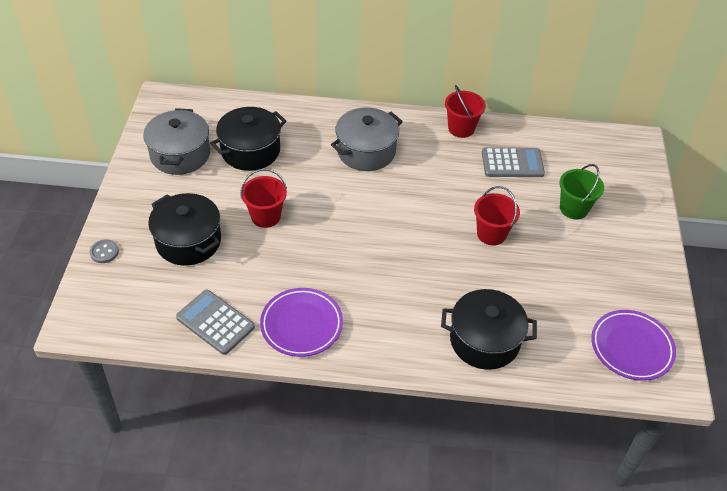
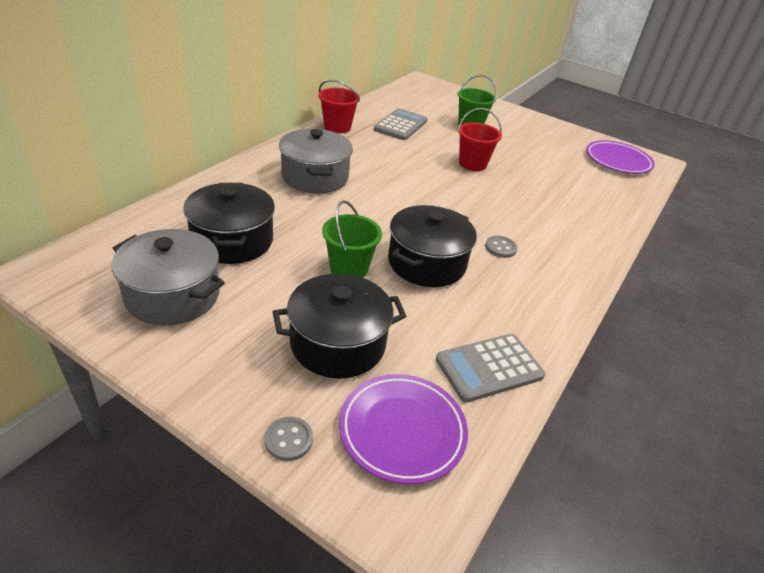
camera: 65 degrees left, 10 degrees down
red bucket [240,169,287,228] -> green bucket [322,200,382,278]
purple plate [260,288,343,357] -> purple plate moved to [339,374,468,484]
black pot [441,289,537,370] -> black pot moved to [388,205,477,287]
none -> grey button [485,236,518,258]

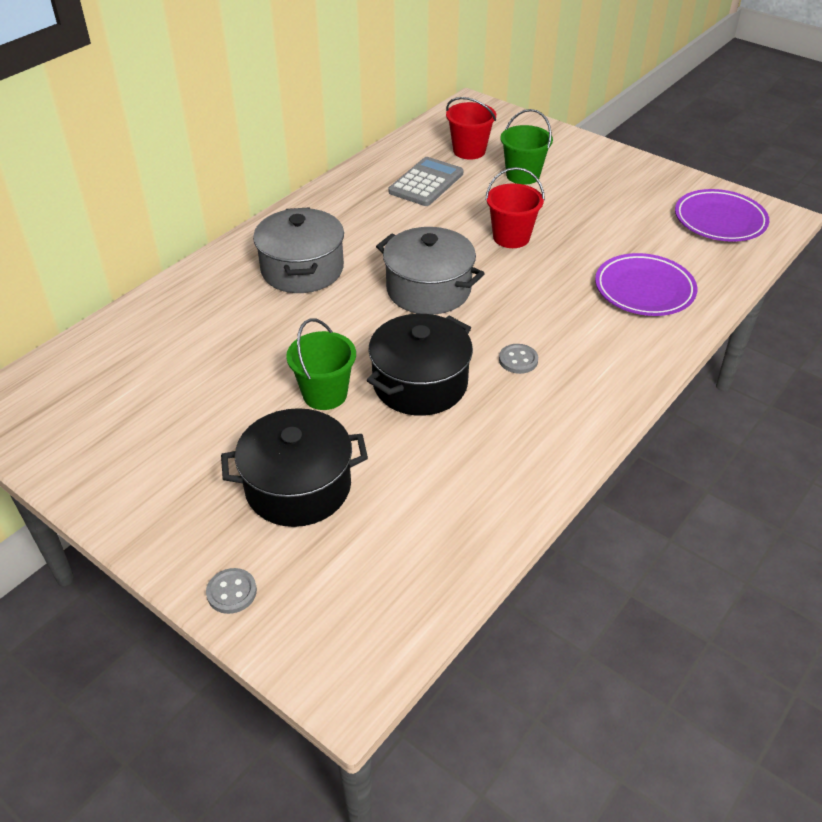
camera: 10 degrees right, 5 degrees up
grey pot [112,229,225,325] -> grey pot moved to [376,227,485,315]
black pot [183,183,275,264] -> none
red bucket [318,80,360,133] -> red bucket moved to [446,97,496,160]
purple plate [339,374,468,484] -> purple plate moved to [595,253,697,316]
grey calculator [436,334,545,403] -> none

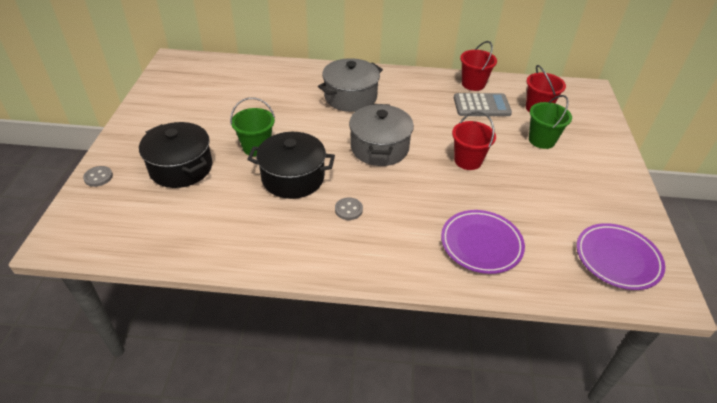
camera: 55 degrees right, 0 degrees up
none -> red bucket [460,41,497,91]

